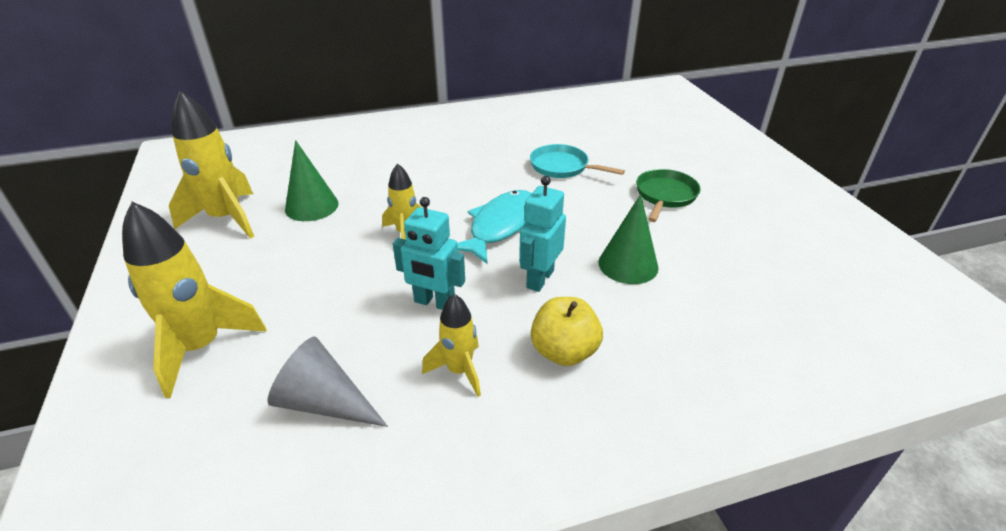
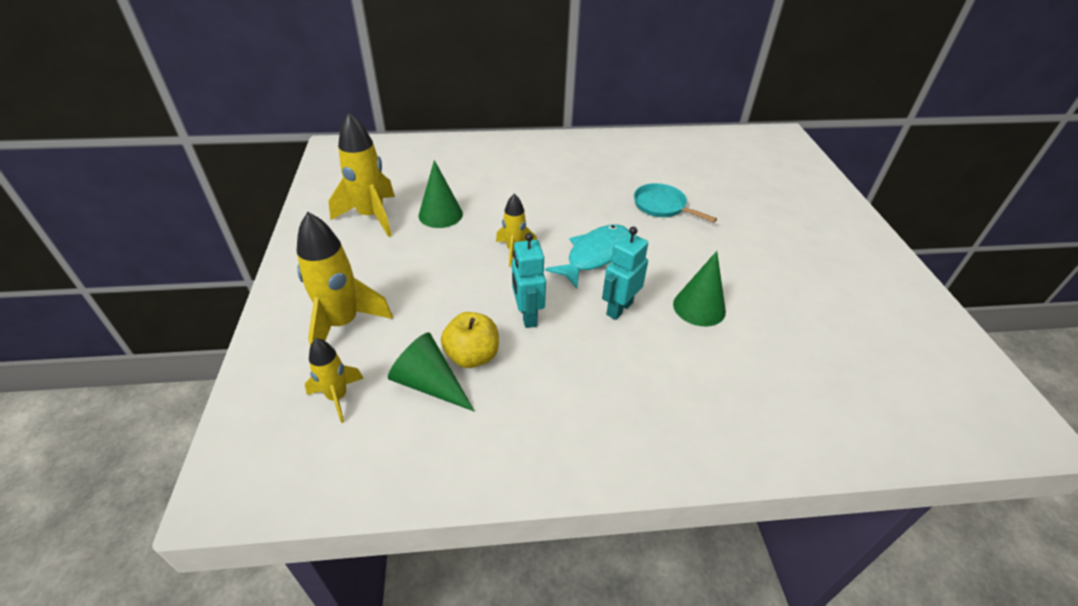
camera: 10 degrees right, 5 degrees up
grey cone [268,337,388,427] -> green cone [388,332,474,411]
turquoise robot [393,197,465,310] -> turquoise robot turned 45 degrees clockwise [512,233,546,328]
yellow rocket [422,294,481,397] -> yellow rocket moved to [305,338,364,423]
yellow apple [531,297,603,366] -> yellow apple moved to [441,312,499,368]
green pan [636,169,701,222] -> none

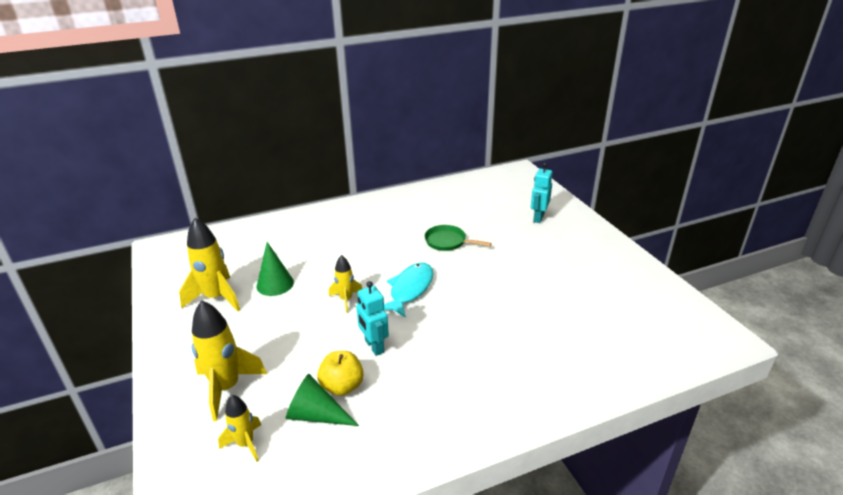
camera: 15 degrees left, 10 degrees down
turquoise robot [602,227,648,320] -> turquoise robot moved to [531,163,553,223]
turquoise pan [634,183,717,222] -> green pan [424,225,492,251]
green cone [673,251,726,327] -> none

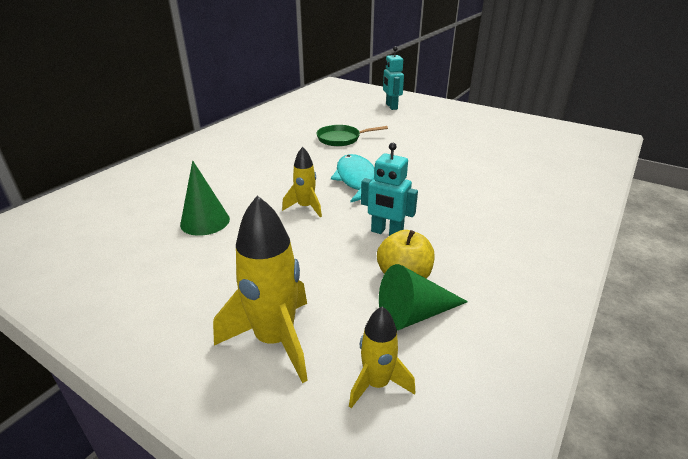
camera: 35 degrees left, 0 degrees up
yellow rocket [179,218,240,311] -> none

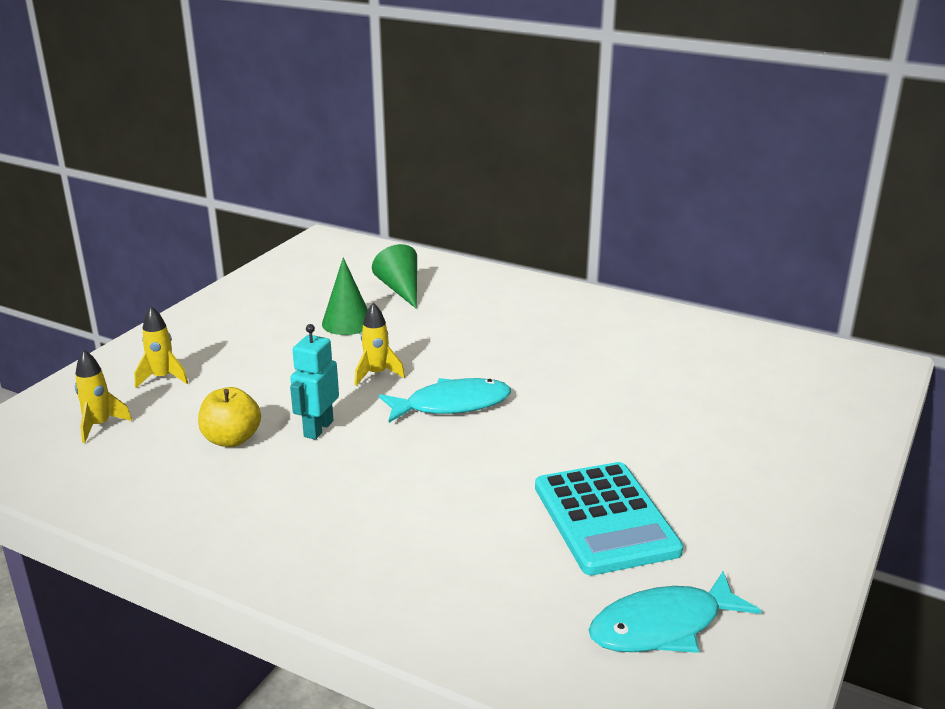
camera: 85 degrees right, 5 degrees down
yellow rocket [213,195,308,383] -> yellow rocket [134,306,188,388], size x0.58
green pan [317,125,388,146] -> none
green cone [379,264,468,330] -> green cone moved to [372,244,417,309]
turquoise robot [383,46,404,110] -> none
none -> turquoise calculator [535,462,683,575]
none -> turquoise fish [589,571,761,653]

